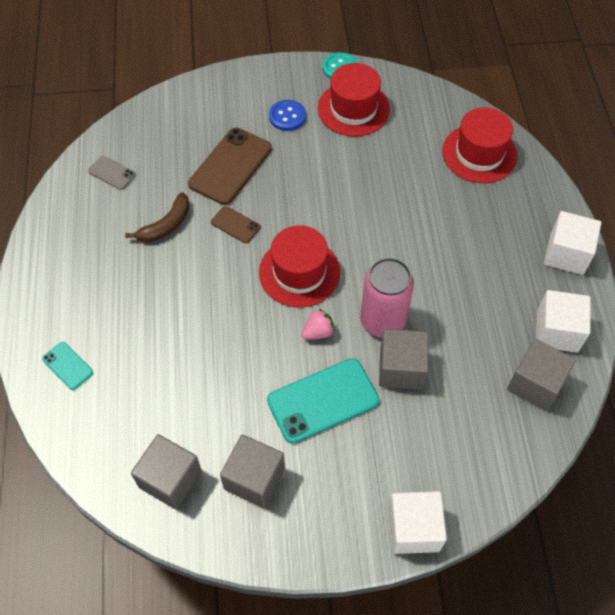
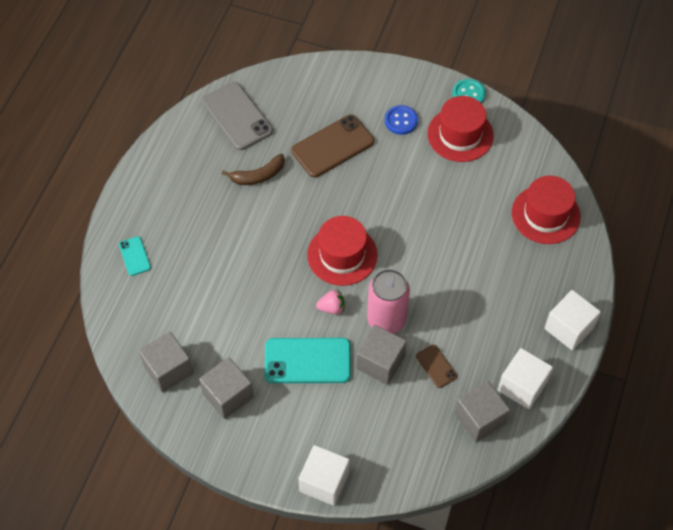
camera: 25 degrees right, 0 degrees up
grey phone [88,156,136,190] -> grey phone [202,82,273,150], size x1.98
brown phone [211,206,260,243] -> brown phone moved to [416,345,457,388]

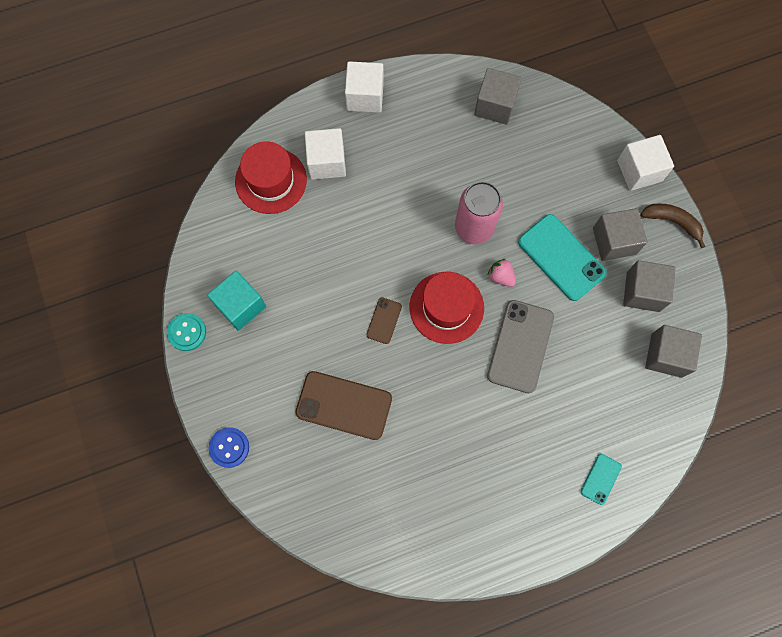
camera: 130 degrees left, 15 degrees up
grey phone [202,82,273,150] -> grey phone moved to [487,300,554,393]
brown banana [222,154,285,185] -> brown banana moved to [640,203,705,248]
grey cube [356,325,407,385] -> grey cube moved to [593,208,647,261]
blue button [385,105,418,135] -> blue button moved to [209,427,249,468]
brown phone [416,345,457,388] -> brown phone moved to [366,298,402,344]
red hat [427,96,494,162] -> turquoise cube [207,271,266,331]
white cube [498,348,553,409] -> white cube moved to [305,128,346,180]

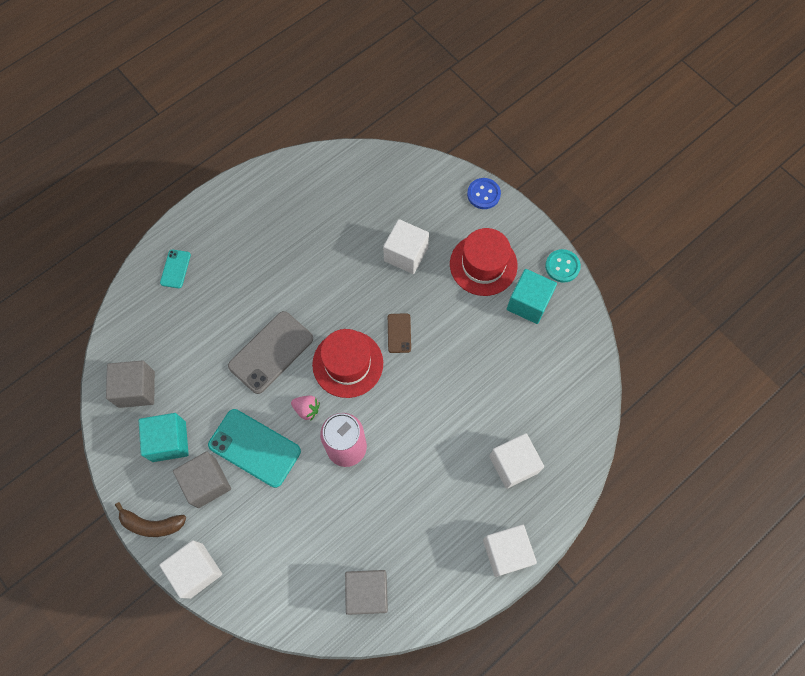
camera: 160 degrees right, 5 degrees down
red hat [235,141,307,214] -> red hat moved to [450,228,518,296]
brown phone [295,371,392,440] -> white cube [383,219,429,274]
grey phone [487,300,554,393] -> grey phone turned 45 degrees clockwise [228,311,313,394]
grey cube [623,260,676,312] -> turquoise cube [139,413,189,462]

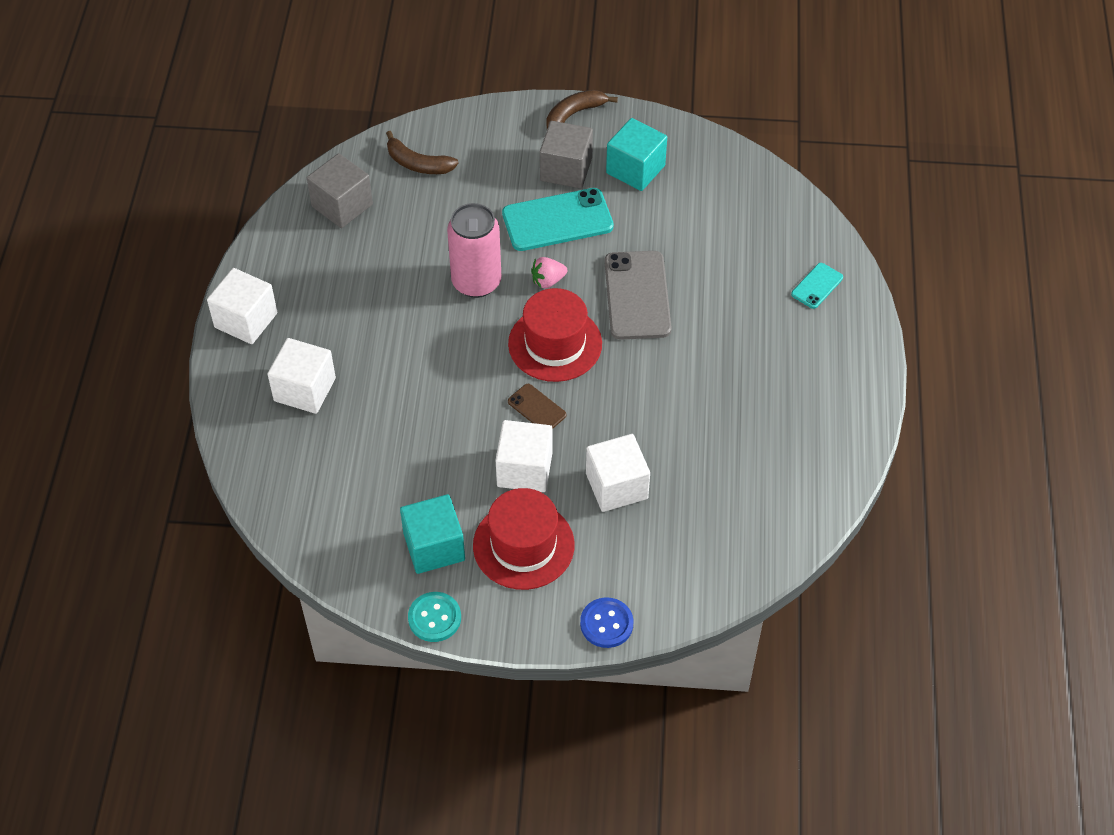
camera: 135 degrees right, 15 degrees down
grey cube [106,360,155,408] -> none
white cube [159,540,222,599] -> white cube moved to [496,420,553,492]
turquoise phone [160,249,191,288] -> turquoise phone turned 75 degrees clockwise [791,263,843,309]
none -> brown banana [386,131,459,174]

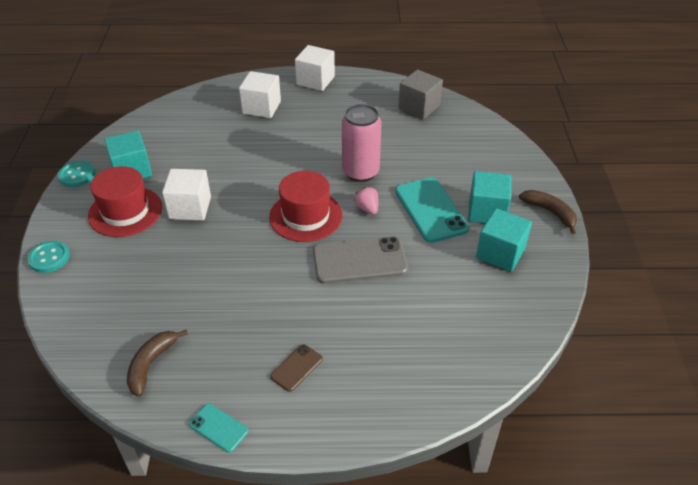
camera: 85 degrees right, 10 degrees down
brown banana [386,131,459,174] -> brown banana moved to [127,330,188,397]
brown phone [508,384,566,429] -> brown phone moved to [270,344,323,392]
grey cube [540,121,593,188] -> turquoise cube [468,171,511,223]
blue button [580,597,633,648] -> turquoise button [27,241,70,273]
white cube [586,434,650,512] -> none
turquoise phone [791,263,843,309] -> turquoise phone moved to [189,404,248,453]

